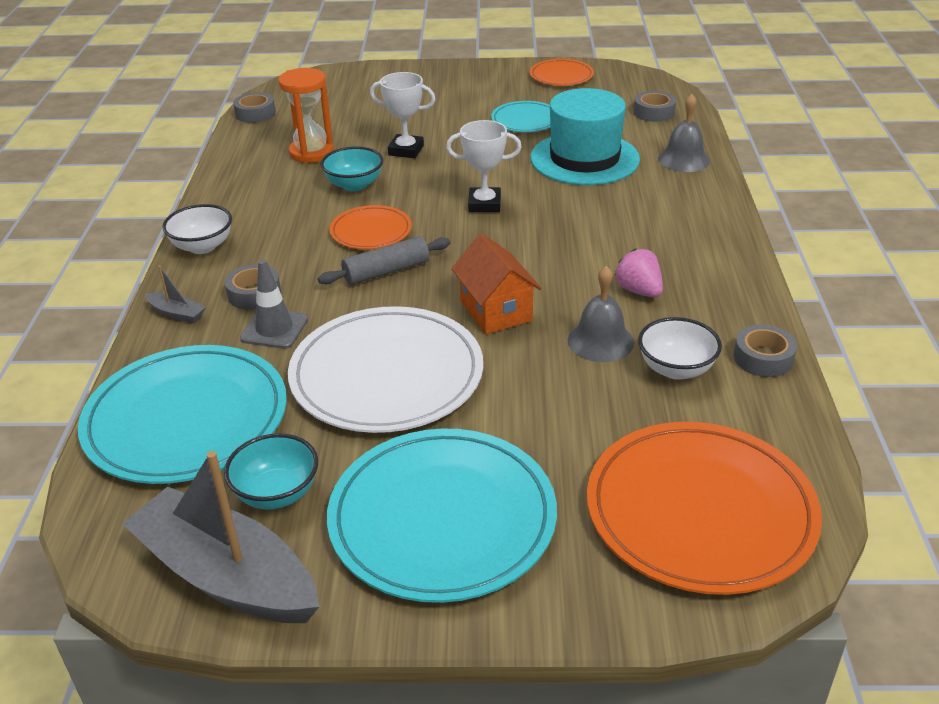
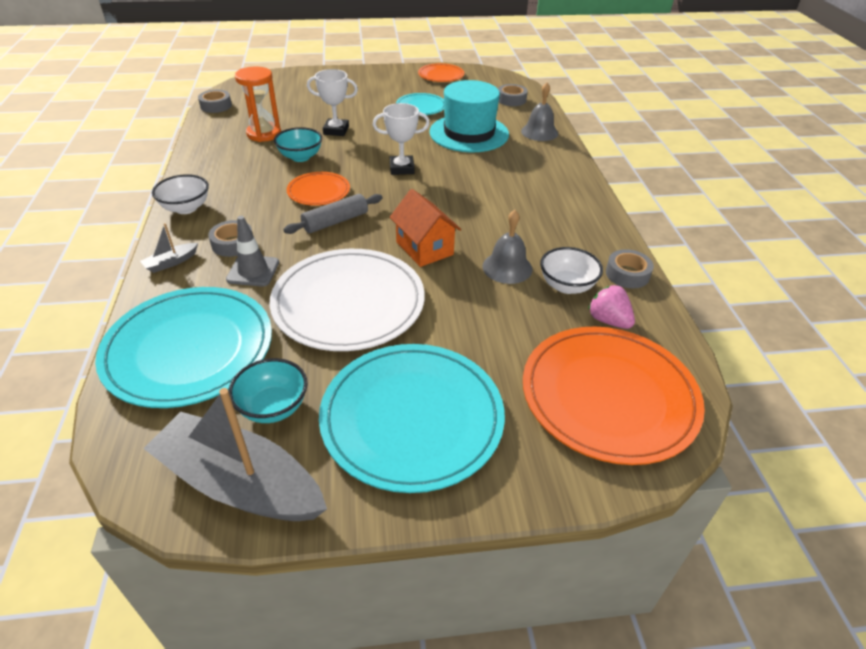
camera: 10 degrees left, 5 degrees up
grey boat [145,265,206,323] -> grey boat turned 120 degrees clockwise [140,223,198,273]
pink strawberry [614,249,663,297] -> pink strawberry moved to [588,285,635,329]

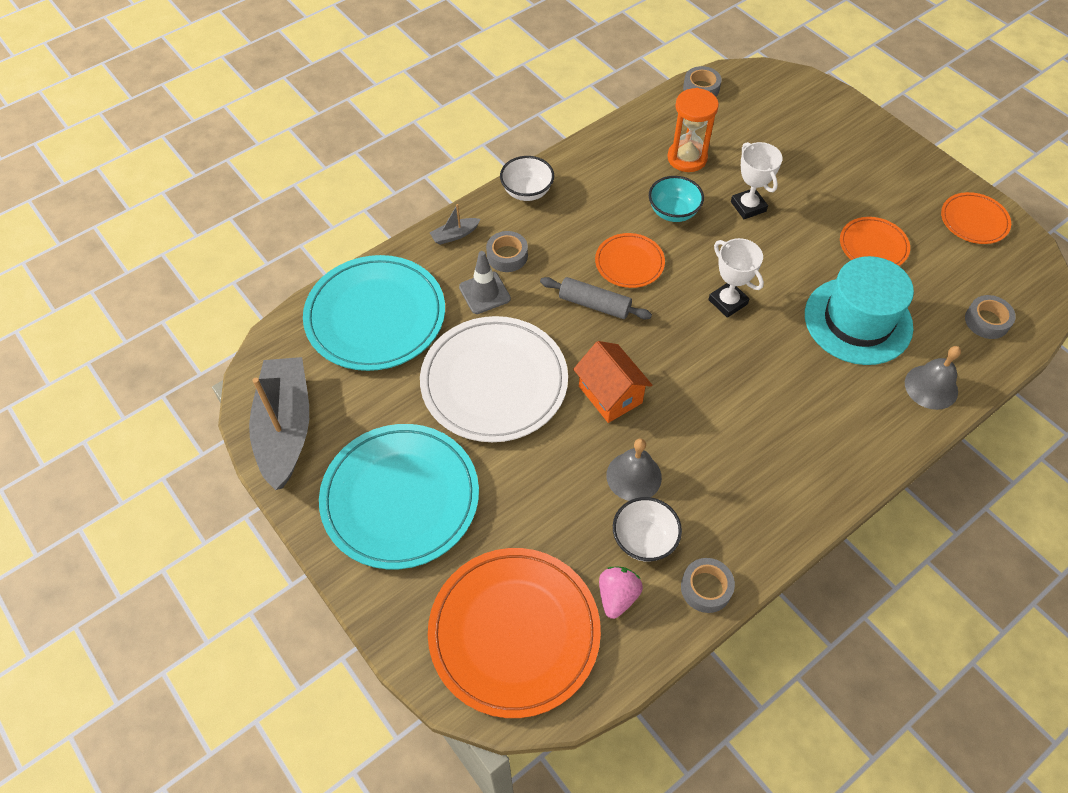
camera: 60 degrees right, 15 degrees up
grey boat [140,223,198,273] -> grey boat turned 45 degrees counterclockwise [430,204,481,245]
turquoise bowl [228,358,308,423] -> none
orange house [390,189,461,267] -> orange house turned 60 degrees counterclockwise [573,341,652,423]
turquoise plate [396,93,444,115] -> orange plate [840,217,910,266]

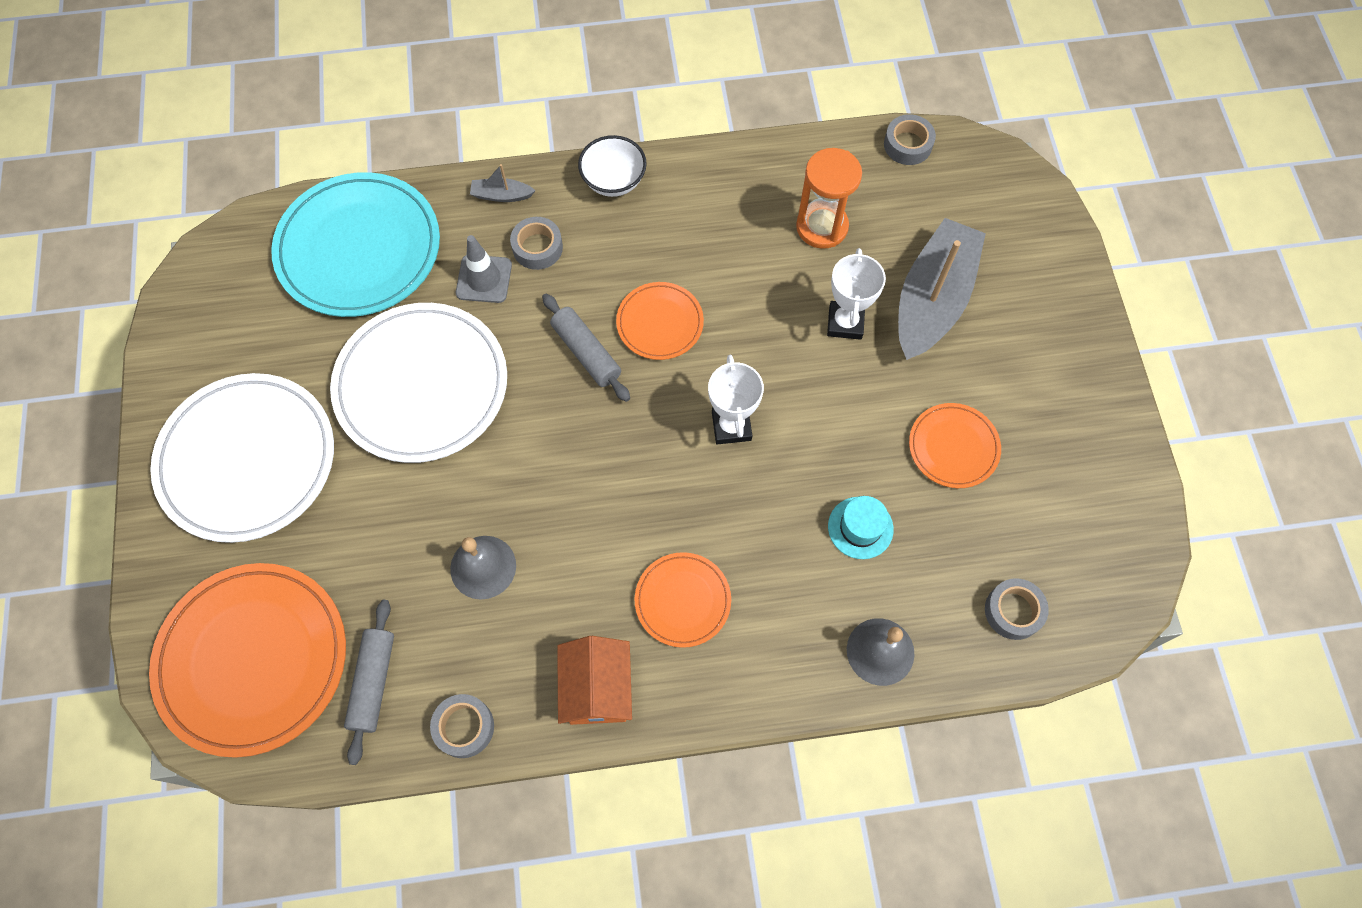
camera: 30 degrees right, 10 degrees up
grey boat [249,357,309,490] -> grey boat moved to [898,218,986,360]
turquoise plate [319,424,479,569] -> white plate [150,373,334,543]
orange house [573,341,652,423] -> orange house moved to [557,636,632,725]
pink strawberry [599,567,643,619] -> grey rolling pin [344,600,394,765]
white bowl [613,497,682,562] -> none
turquoise bowl [649,176,704,222] -> none
turquoise hat [805,256,914,365] -> turquoise hat [828,496,894,559], size x0.47
orange plate [941,192,1011,244] -> orange plate moved to [635,552,731,648]

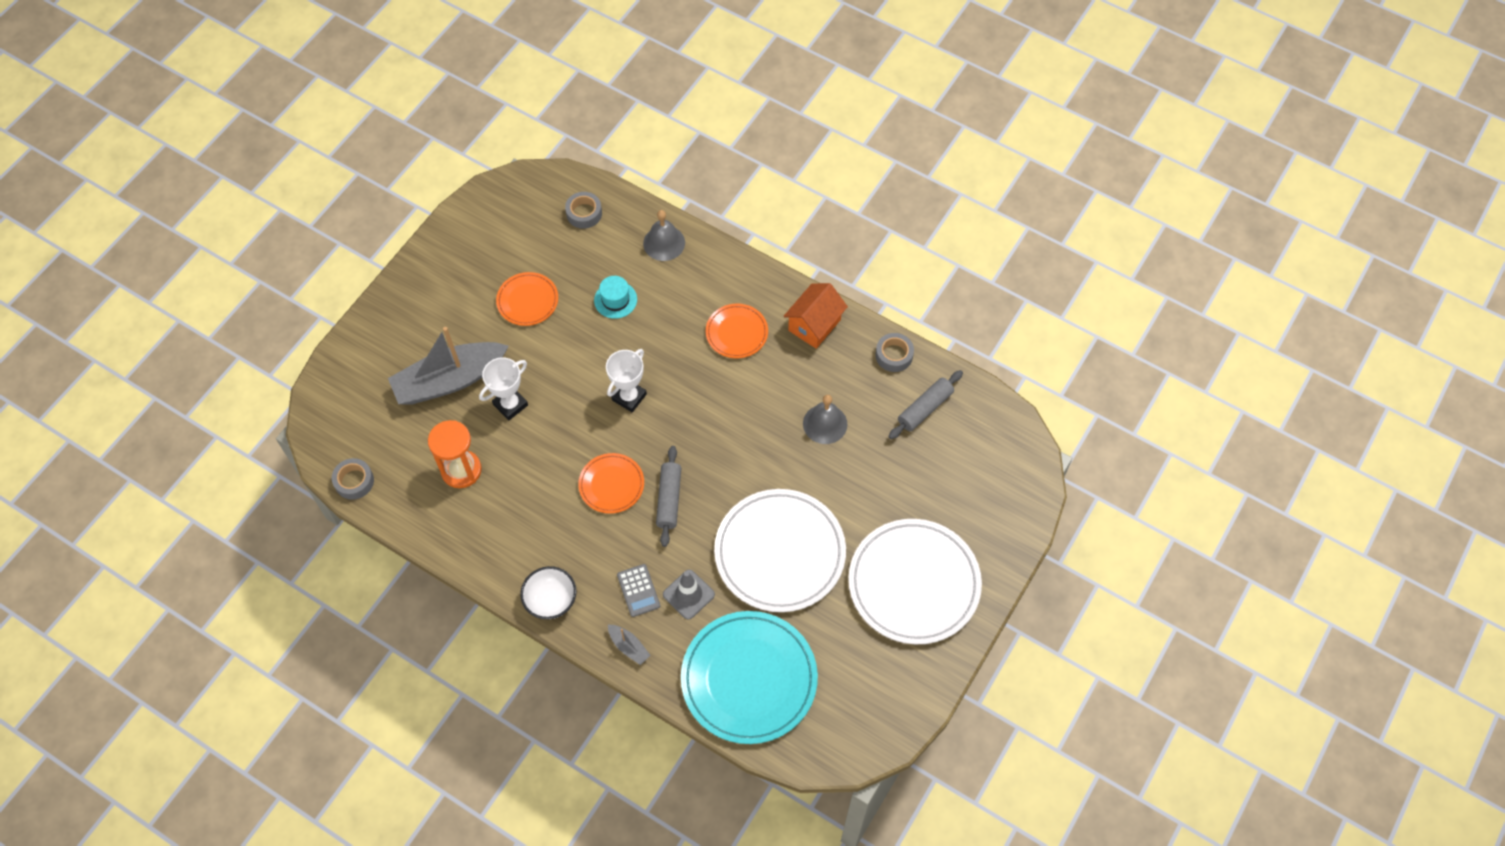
camera: 140 degrees left, 5 degrees down
orange plate [149,563,346,758] -> none
grey tape [510,217,563,270] -> grey calculator [617,564,660,617]

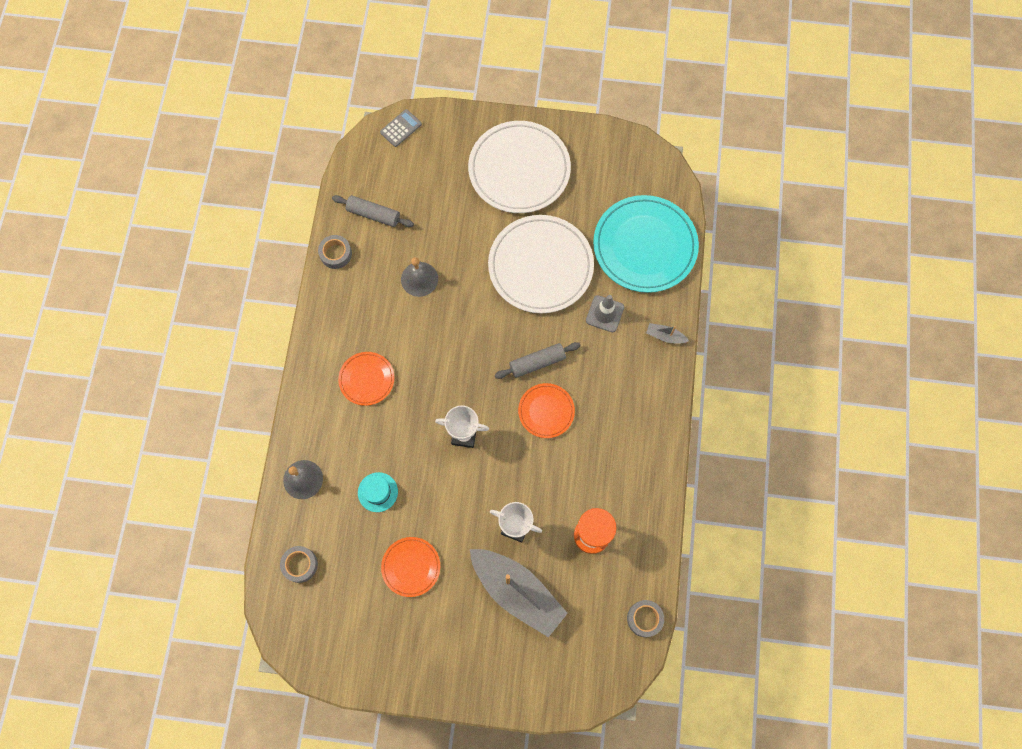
camera: 115 degrees left, 10 degrees up
white bowl [520,566,577,619] -> none
grey boat [608,625,650,665] -> grey boat turned 90 degrees counterclockwise [646,323,689,344]
grey calculator [617,564,660,617] -> grey calculator moved to [380,109,422,147]
orange house [783,283,848,349] -> none

